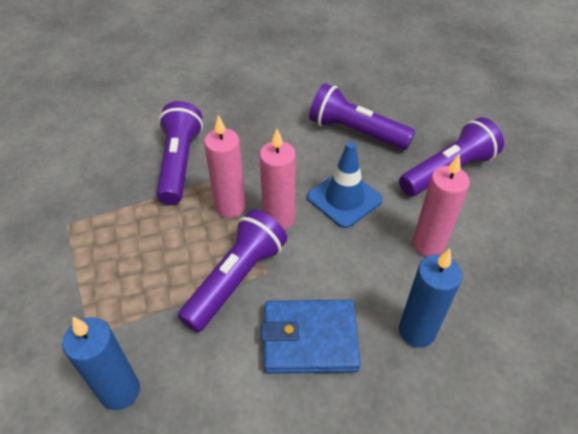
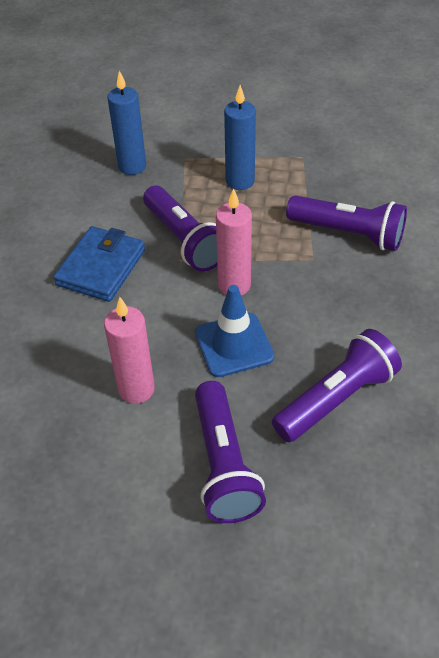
camera: 115 degrees right, 0 degrees up
pink candle [204,115,246,218] -> none
blue candle [399,248,462,348] -> blue candle moved to [224,85,256,190]

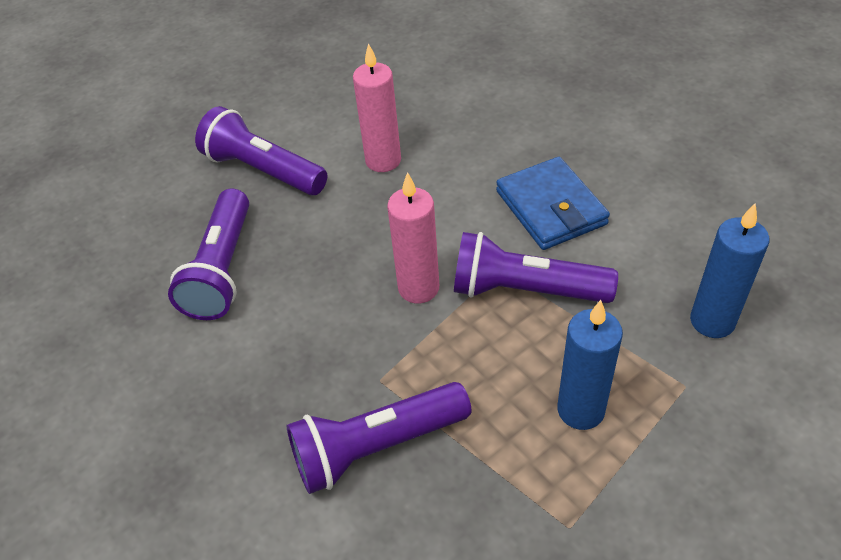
camera: 135 degrees right, 0 degrees up
blue traffic cone [195,285,274,377] -> none

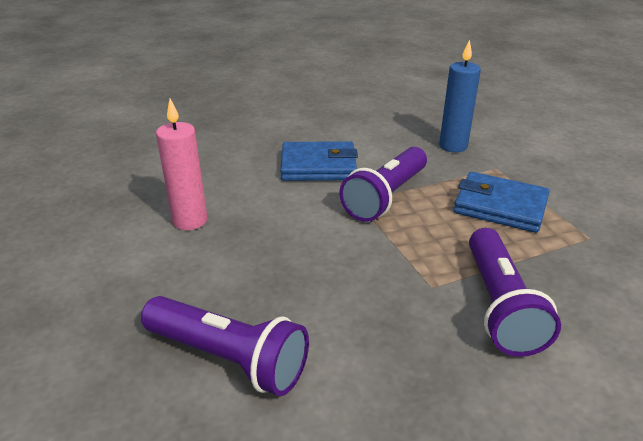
camera: 70 degrees left, 15 degrees down
purple flashlight [195,106,327,195] -> none
pink candle [387,172,439,304] -> none
blue candle [557,300,623,430] -> blue wallet [453,172,550,233]

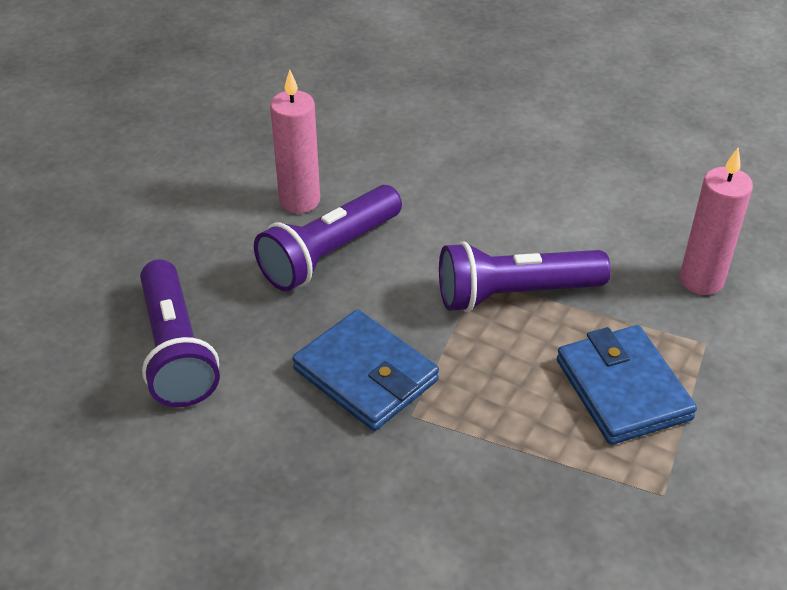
camera: 45 degrees right, 10 degrees up
blue wallet [280,141,358,181] -> blue wallet moved to [292,310,439,431]
blue candle [439,40,481,152] -> pink candle [680,148,753,295]
purple flashlight [469,228,561,357] -> purple flashlight moved to [254,185,402,291]

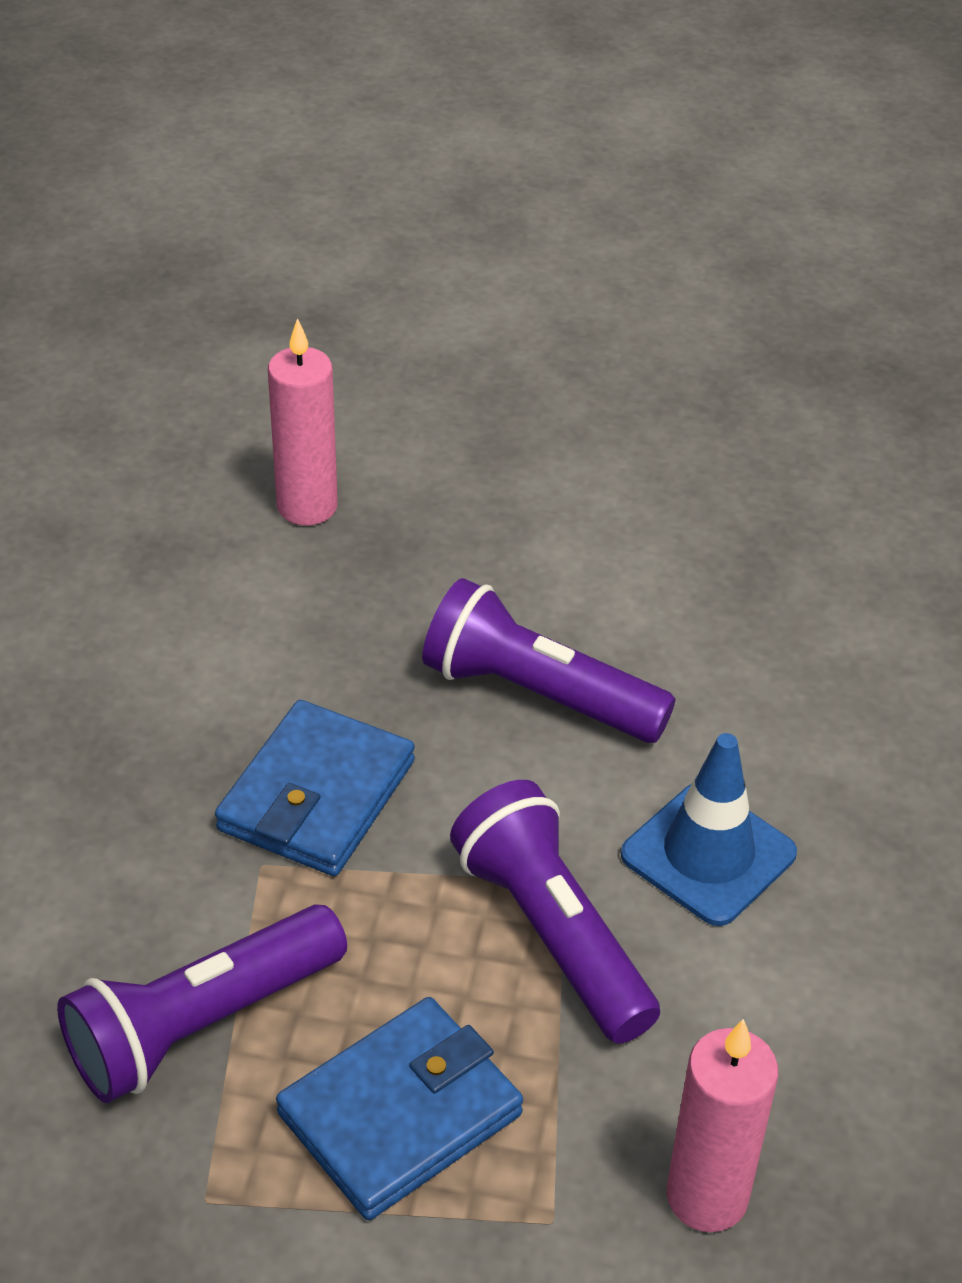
camera: 70 degrees right, 0 degrees up
purple flashlight [140,259,220,407] -> purple flashlight moved to [57,905,347,1103]
pink candle [270,69,320,213] -> pink candle moved to [268,318,338,525]
none -> blue traffic cone [621,733,797,926]

